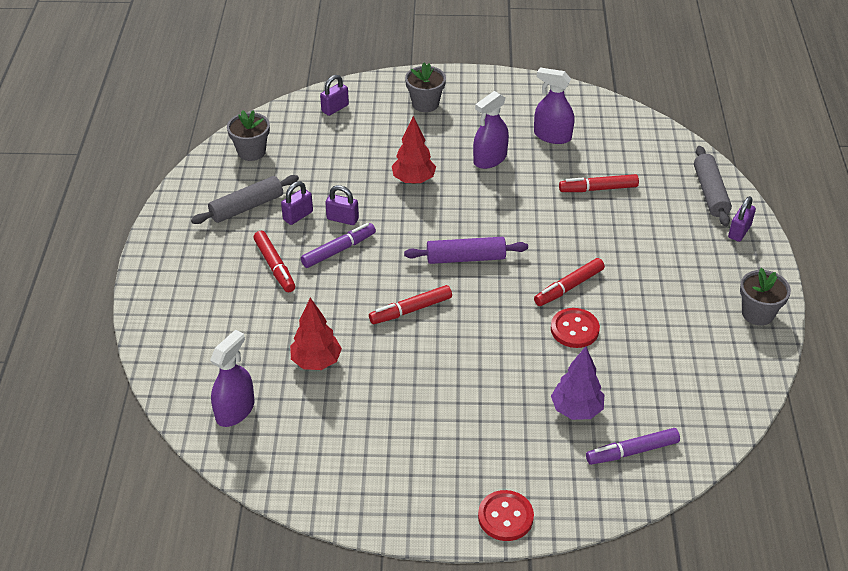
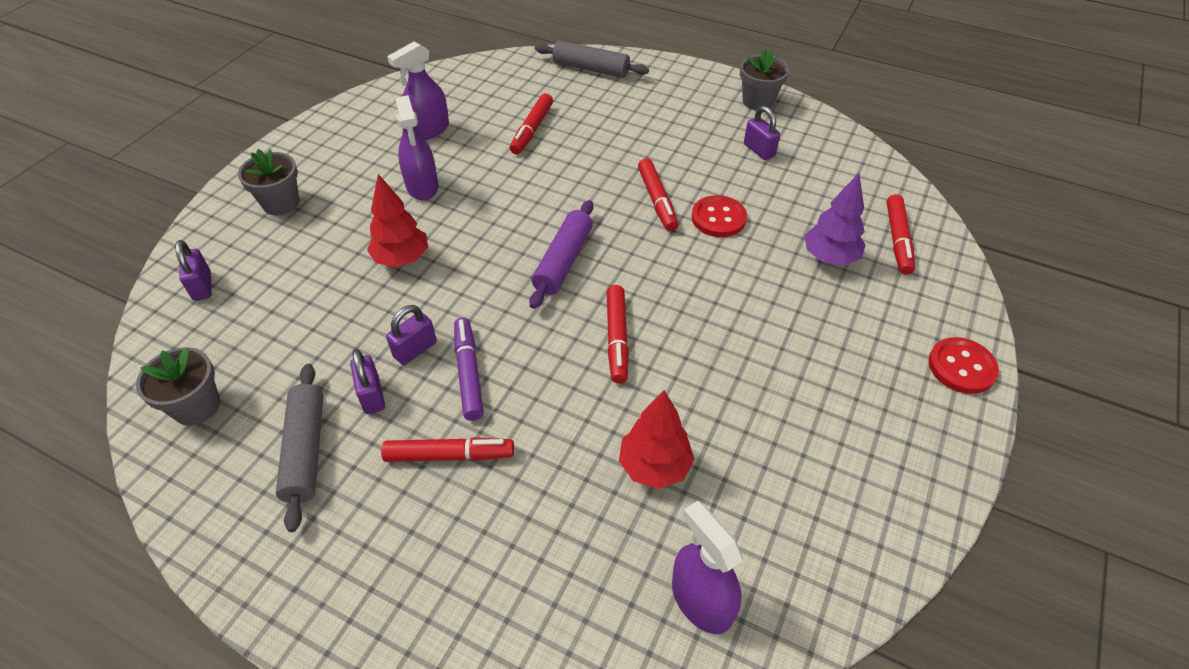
camera: 65 degrees left, 5 degrees up
purple marker [586,428,680,465] -> red marker [887,194,915,275]
purple padlock [728,196,756,242] -> purple padlock moved to [744,106,780,160]

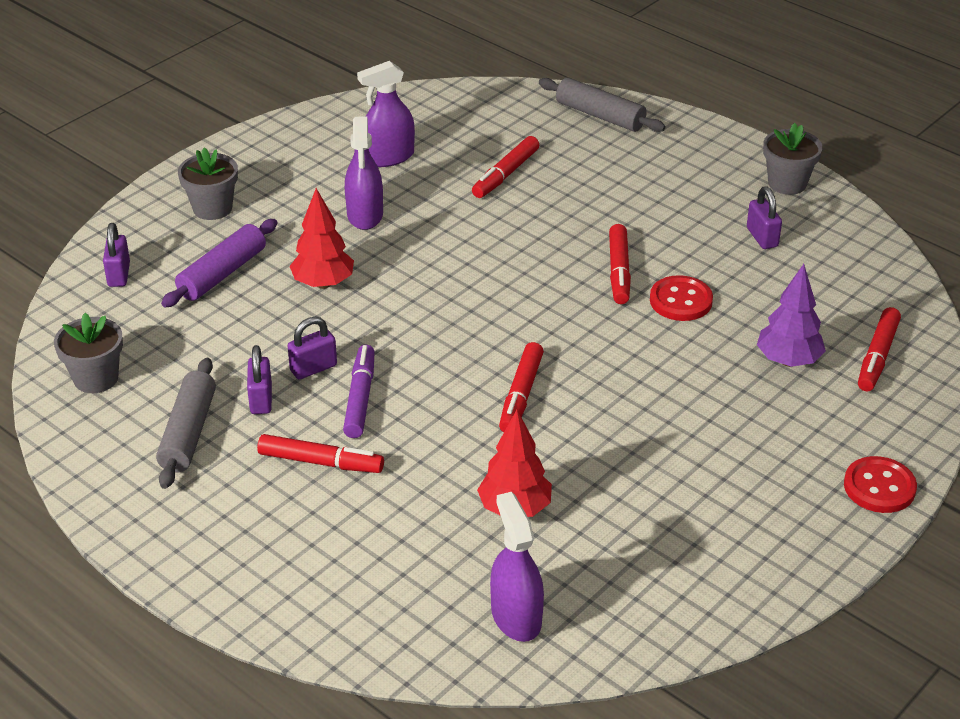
camera: 15 degrees right, 10 degrees down
purple rolling pin [529,200,593,309] -> purple rolling pin moved to [161,219,277,307]

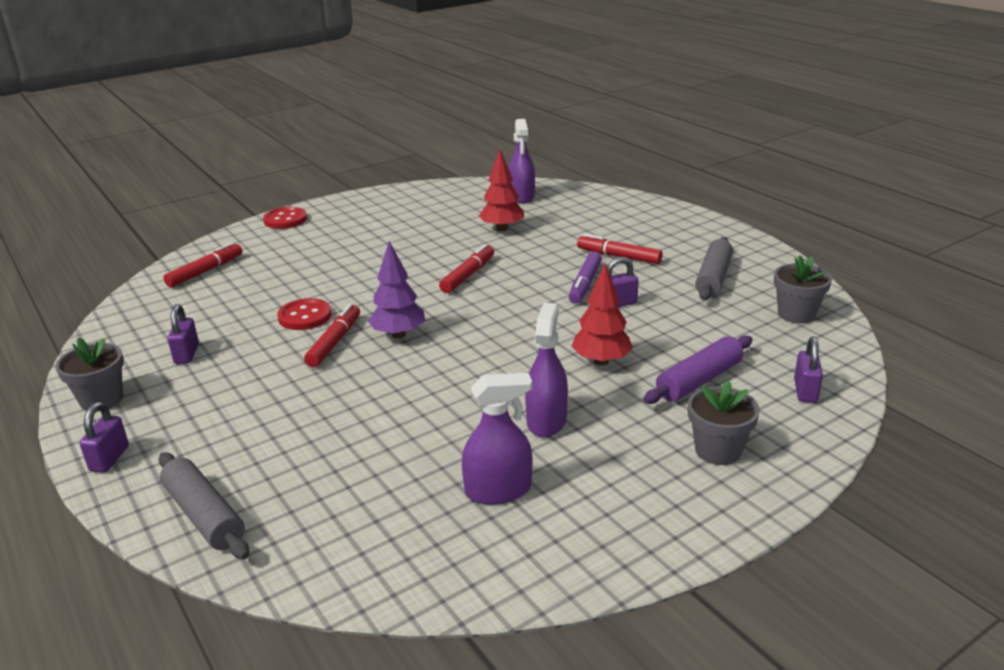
camera: 165 degrees left, 10 degrees down
purple padlock [247,345,272,414] -> purple padlock moved to [80,402,129,473]
red marker [472,136,539,198] -> none
purple tree [757,264,826,367] -> purple tree moved to [368,241,425,339]

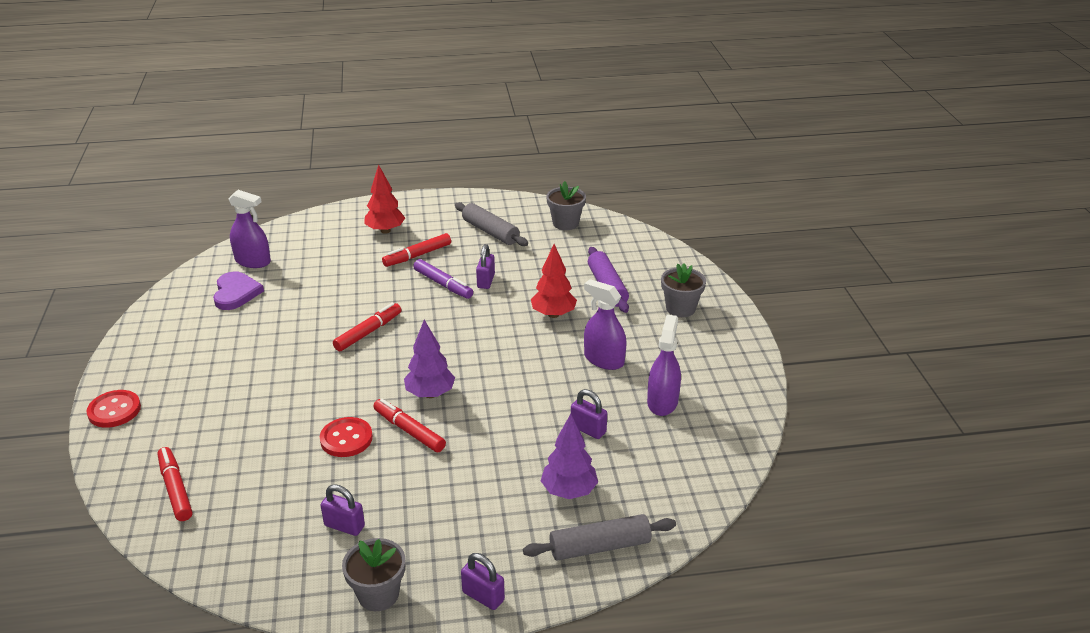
camera: 65 degrees left, 5 degrees up
red marker [439,244,494,293] -> red marker turned 75 degrees clockwise [333,303,401,351]
red tree [479,149,524,231] -> red tree moved to [364,165,405,234]
purple padlock [794,337,823,403] -> purple padlock moved to [571,389,607,439]
none -> purple heart [213,271,264,310]
none -> purple tree [541,414,598,499]

